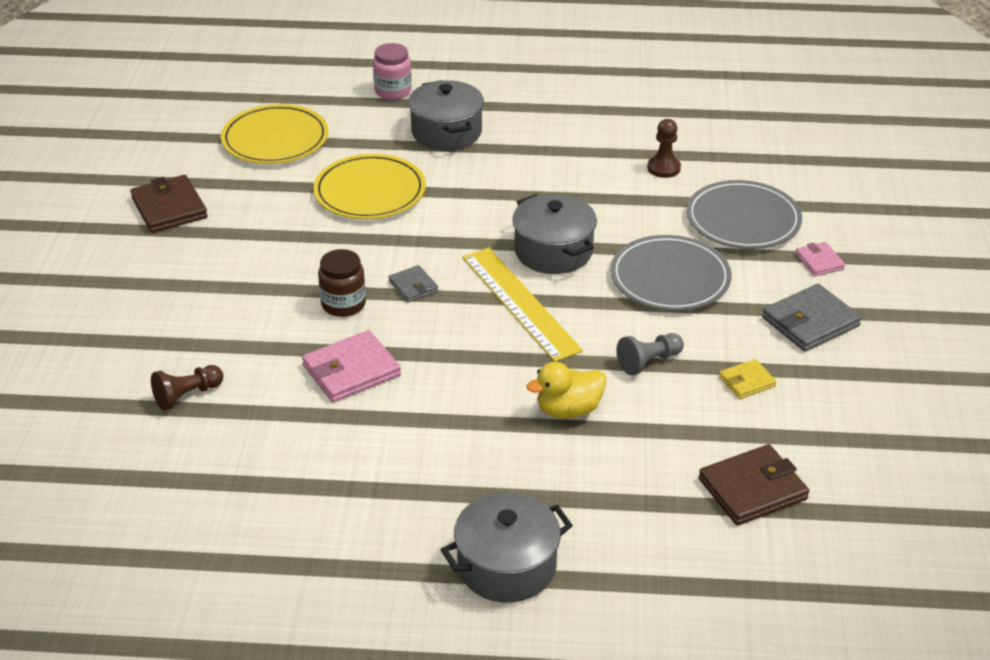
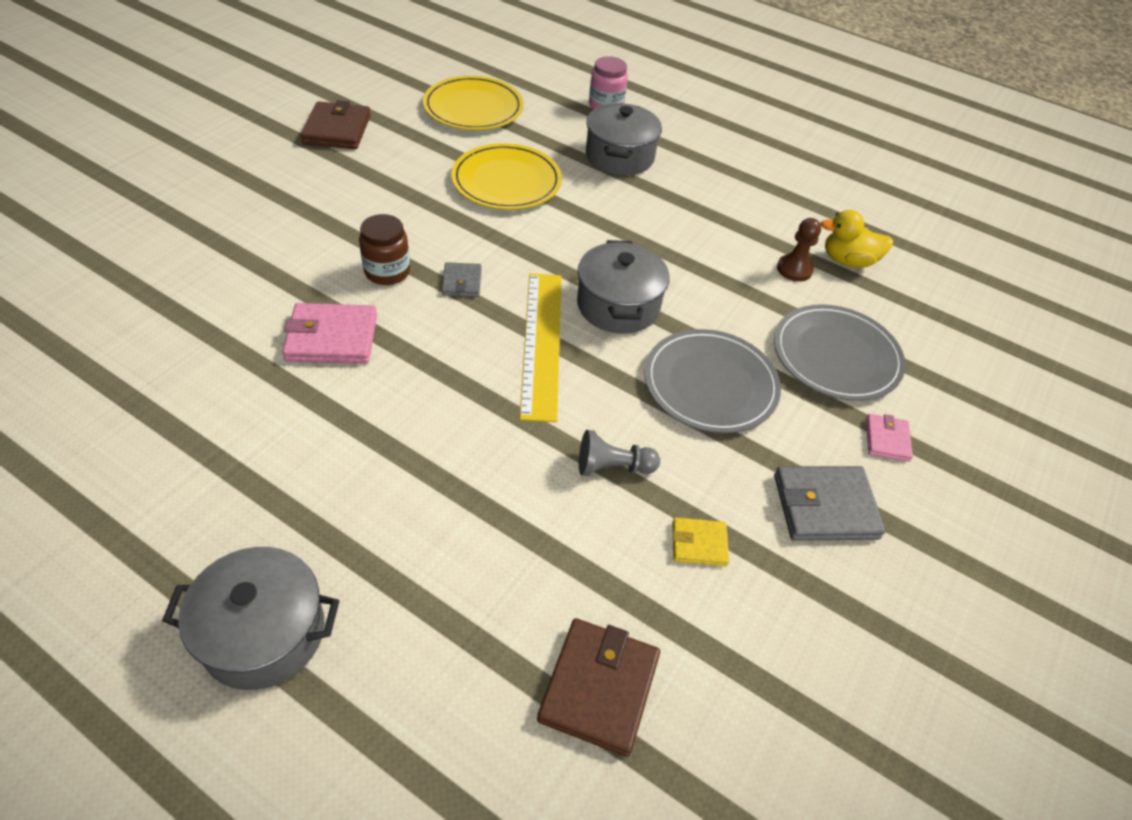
camera: 25 degrees right, 10 degrees up
brown pawn [151,365,223,411] -> none
yellow duck [526,362,606,419] -> yellow duck moved to [821,210,893,268]
brown wallet [699,444,809,526] -> brown wallet turned 75 degrees counterclockwise [537,618,660,757]

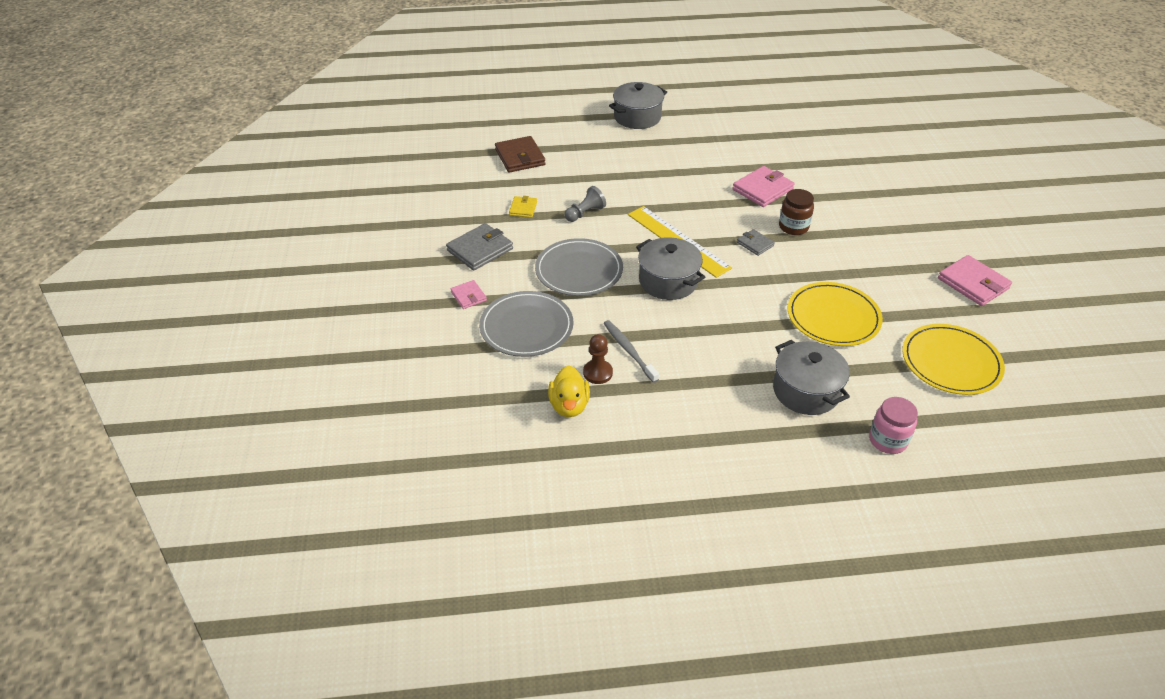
camera: 145 degrees right, 5 degrees down
brown wallet [300,100,371,149] -> pink wallet [938,255,1012,306]
yellow wallet [672,517,729,566] -> yellow wallet turned 45 degrees counterclockwise [509,196,537,218]
yellow duck [821,210,893,268] -> yellow duck turned 120 degrees clockwise [548,365,590,417]
none -> grey toothbrush [604,320,659,383]

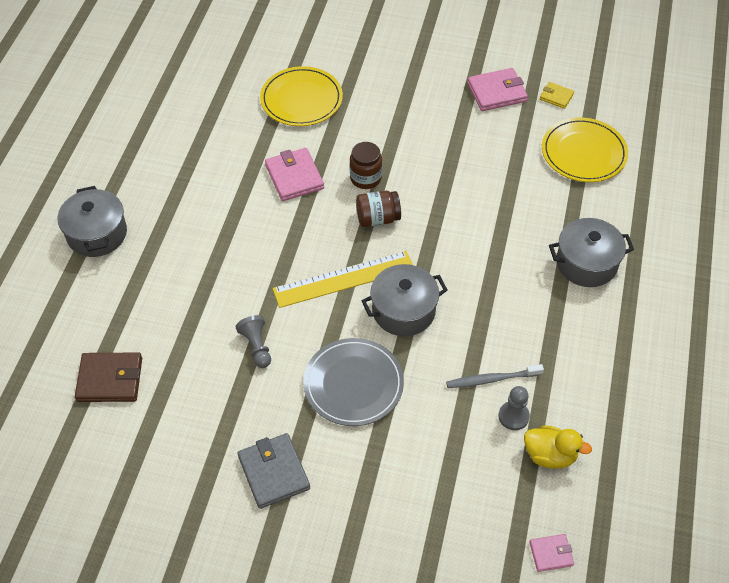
camera: 70 degrees left, 10 degrees up
pink wallet [450,280,487,309] -> pink wallet moved to [529,534,574,572]
grey plate [479,291,574,357] -> none
yellow wallet [509,196,537,218] -> yellow wallet moved to [540,82,574,109]
brown pawn [583,334,613,384] -> grey pawn [498,386,530,430]
grey wallet [737,229,775,256] -> brown jar [356,191,401,227]
yellow plate [788,282,883,346] -> yellow plate moved to [260,66,343,126]
pink jar [869,397,918,454] -> none

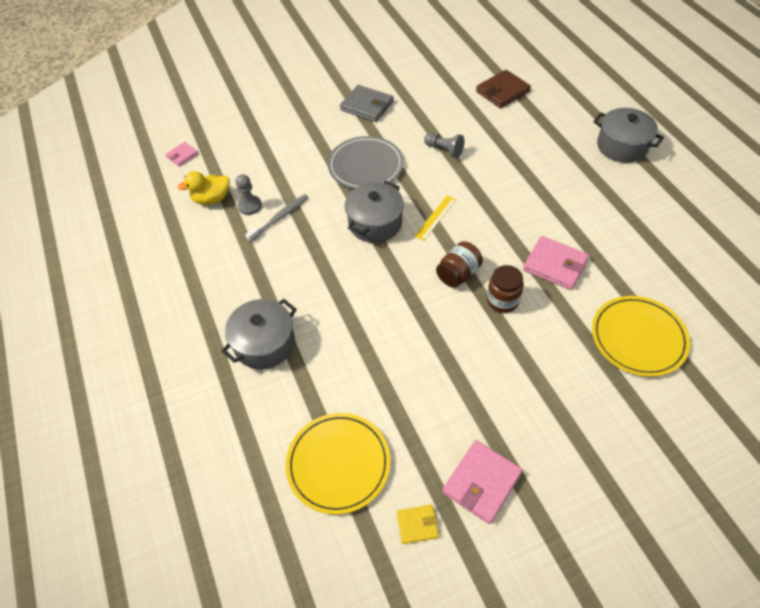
camera: 145 degrees right, 0 degrees up
yellow ruler [272,251,413,308] -> yellow ruler [414,196,456,241], size x0.52

